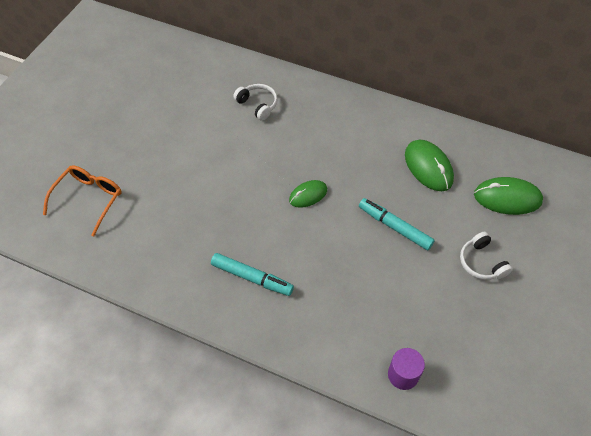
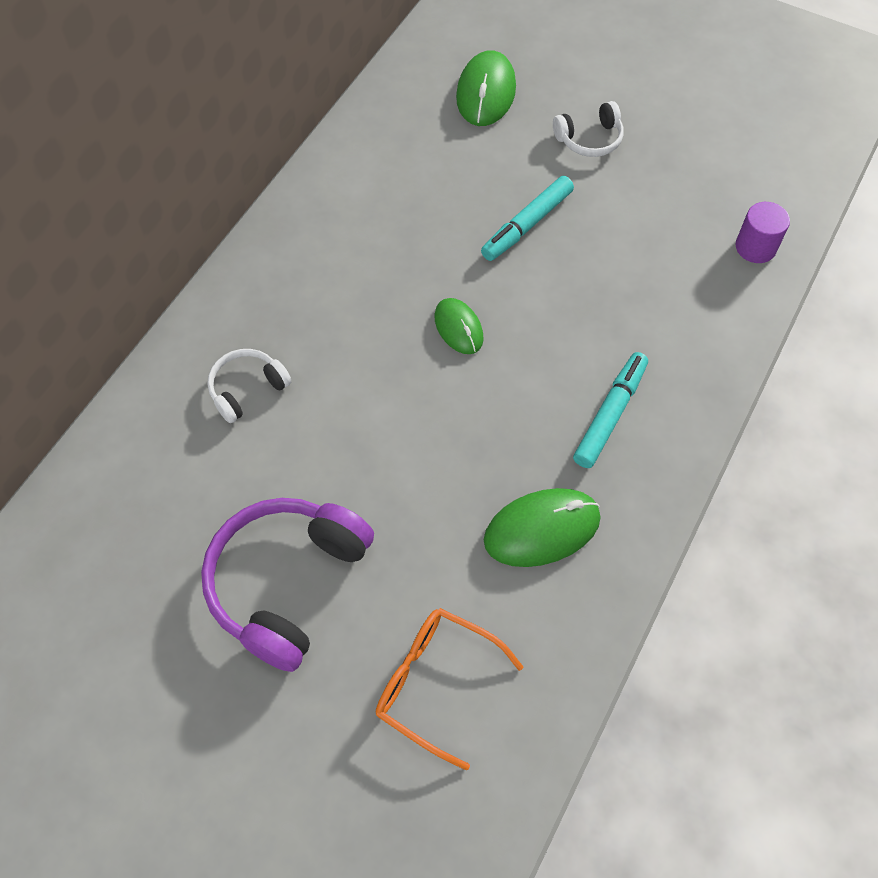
camera: 85 degrees left, 5 degrees up
green mouse [405,140,454,191] -> green mouse moved to [484,488,601,567]
none -> purple headphones [201,498,374,672]

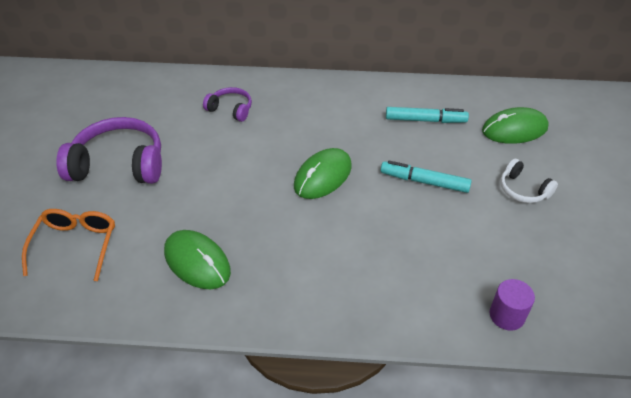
camera: 65 degrees right, 15 degrees down
white headphones [208,349,292,423] -> purple headphones [203,87,252,122]
green mouse [434,298,484,354] -> green mouse [294,148,352,199], size x1.59
turquoise marker [573,352,648,468] -> turquoise marker moved to [386,107,469,123]

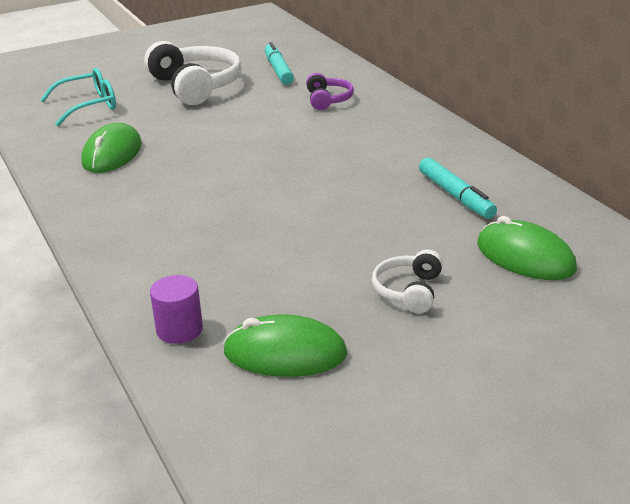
camera: 60 degrees right, 15 degrees down
orange glasses [22,209,115,281] -> turquoise glasses [41,68,116,126]
purple headphones [56,117,162,184] -> white headphones [144,41,242,105]
green mouse [294,148,352,199] -> green mouse moved to [223,315,348,377]
turquoise marker [380,161,472,193] -> turquoise marker moved to [265,42,294,85]

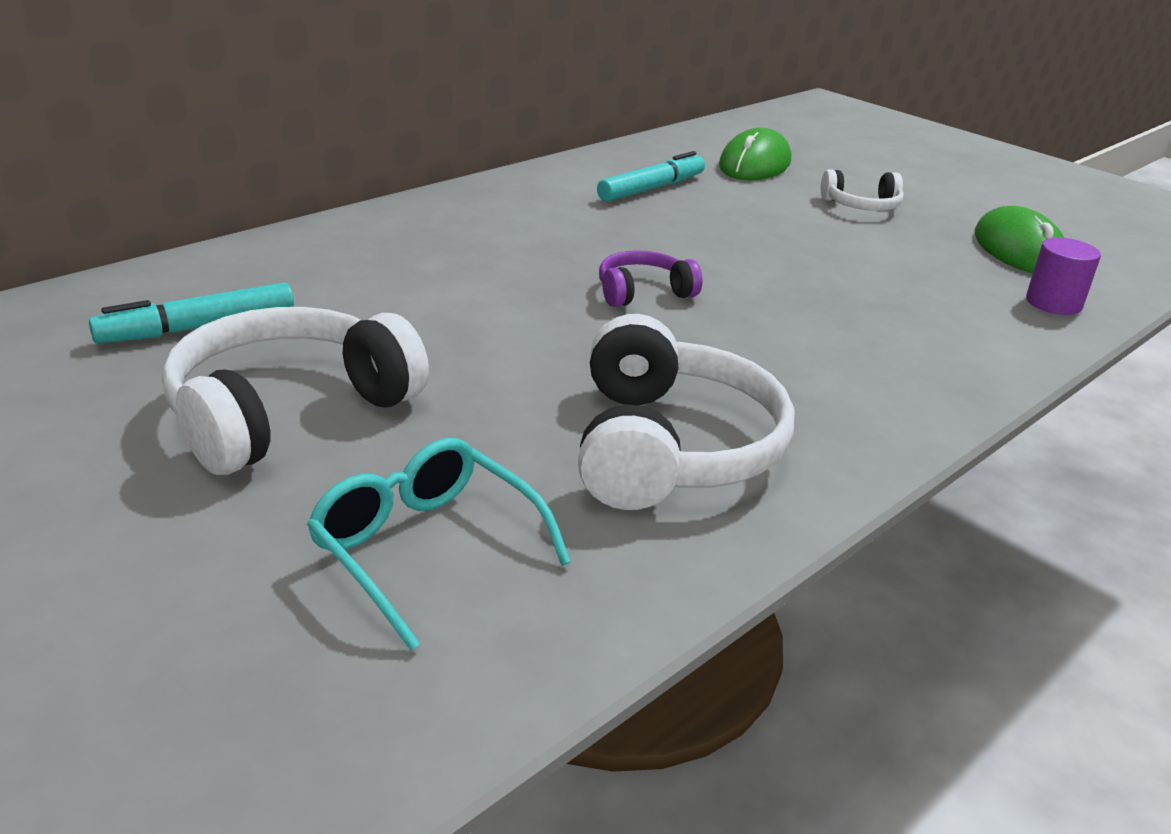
camera: 110 degrees left, 0 degrees up
green mouse [82,123,142,173] -> white headphones [578,314,795,510]
purple headphones [306,73,354,110] -> purple headphones moved to [599,250,703,307]

